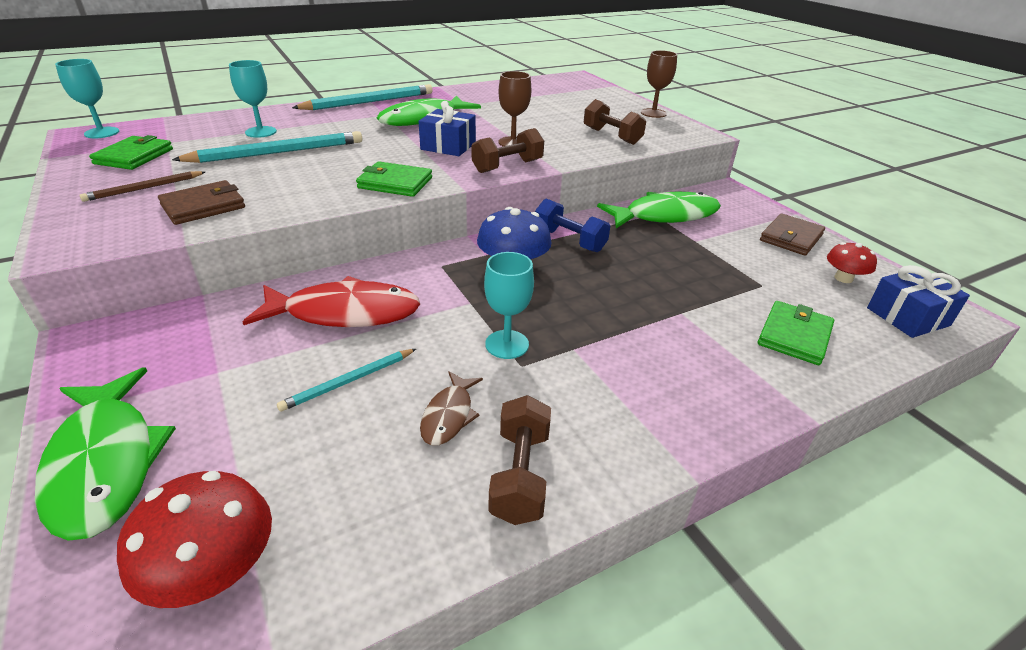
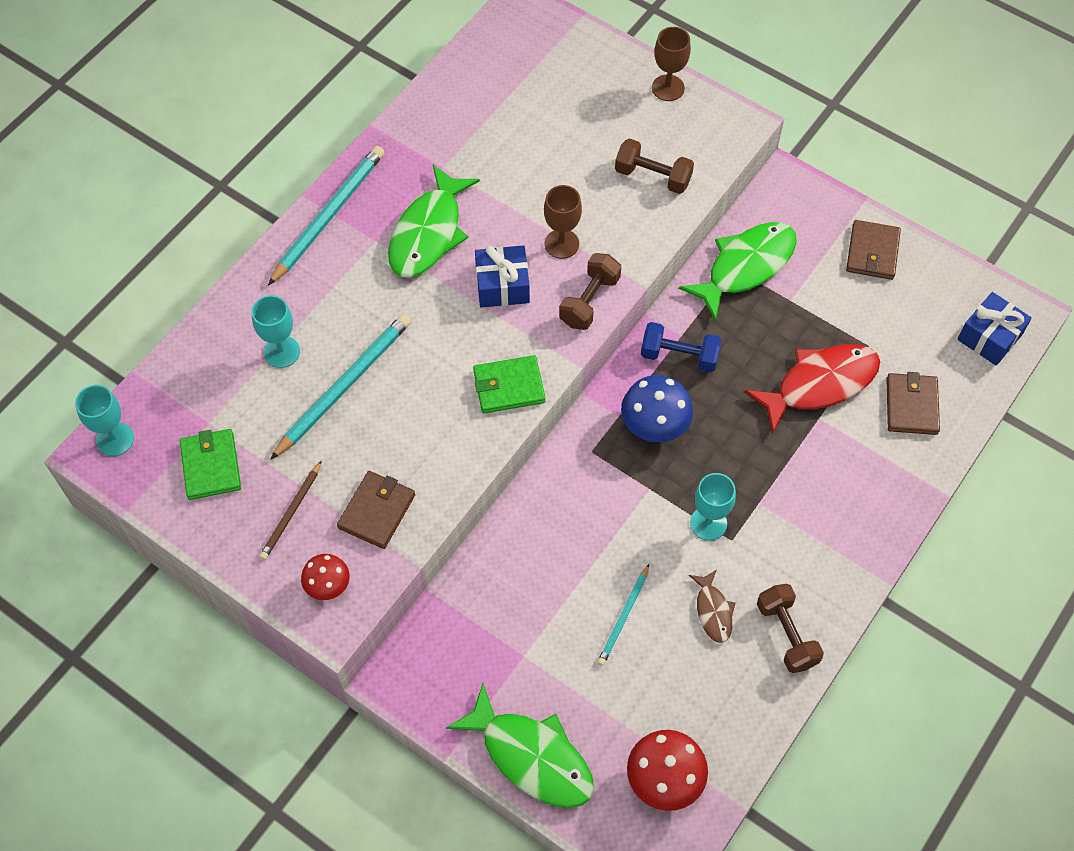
camera: 25 degrees left, 25 degrees up
red fish [243,276,420,327] -> red fish moved to [745,344,880,433]
green wallet [758,301,834,365] -> brown wallet [886,372,940,435]
red mushroom [827,242,877,283] -> red mushroom moved to [301,554,350,600]

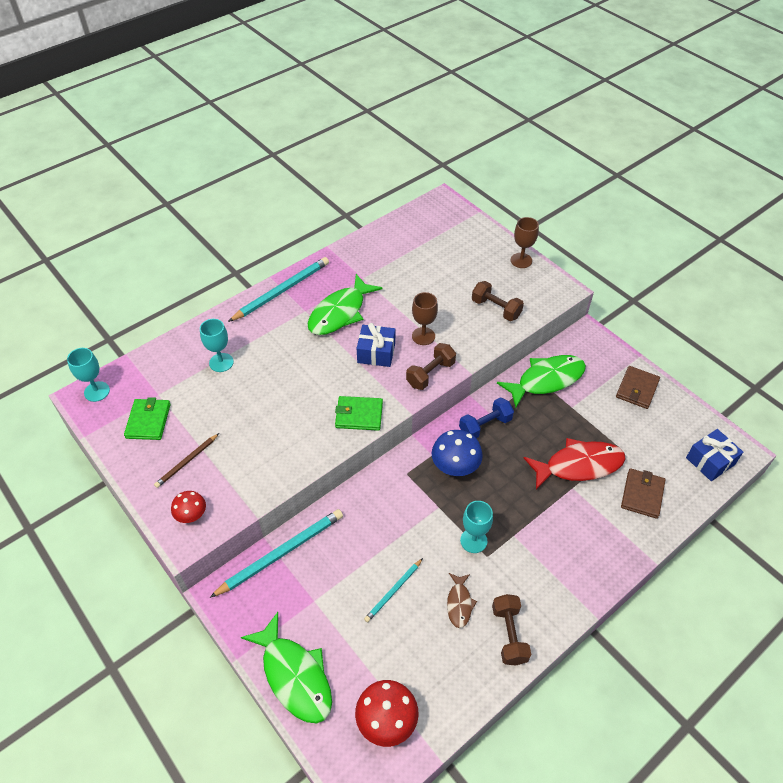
camera: 15 degrees right, 10 degrees down
turquoise pencil [270,314,412,460] -> turquoise pencil moved to [210,509,343,598]
brown wallet [337,471,415,549] -> none
blue dumbbell [641,322,721,372] -> blue dumbbell turned 60 degrees counterclockwise [459,397,514,438]

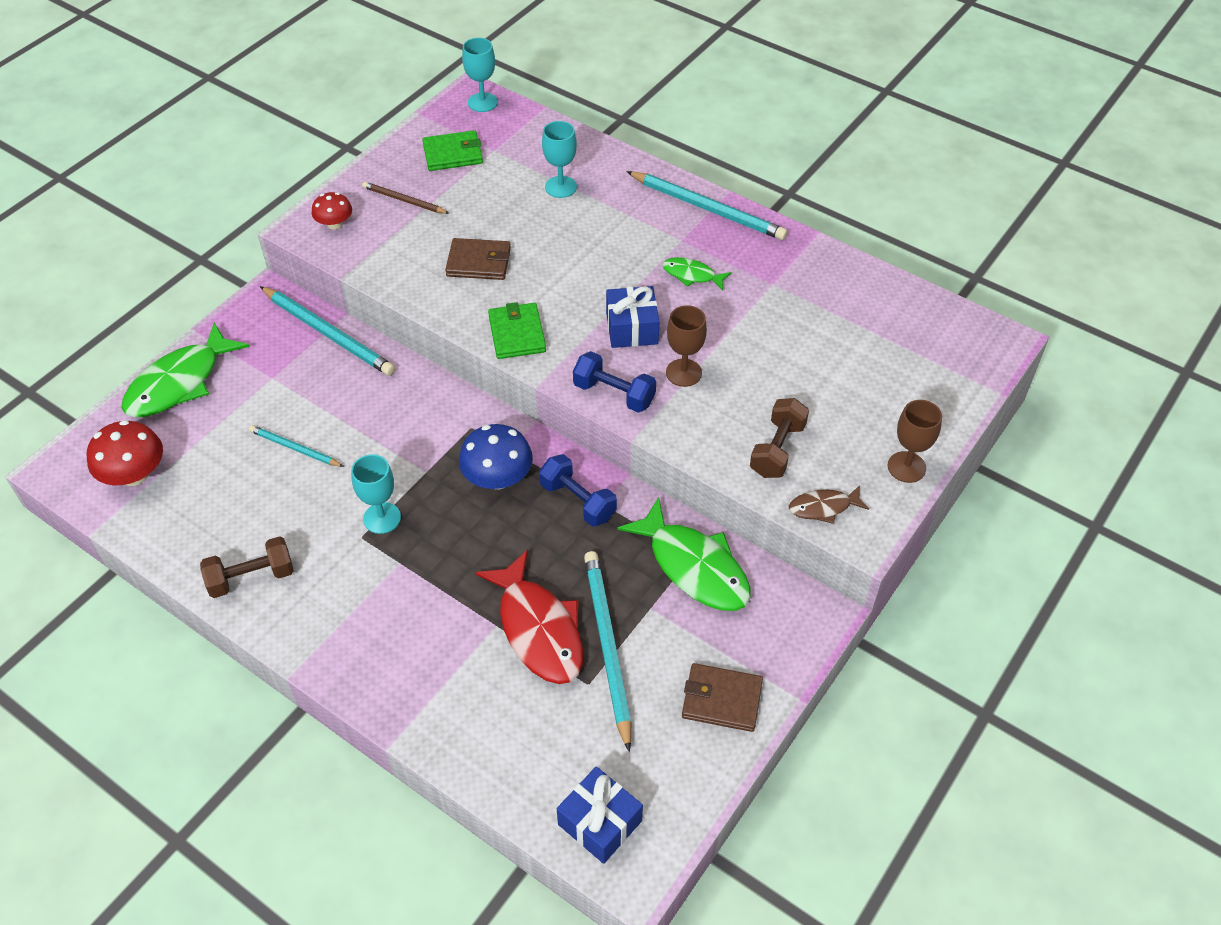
camera: 75 degrees right, 0 degrees up
green fish [307,274,382,335] -> green fish [662,257,731,290], size x0.51
brown dumbbell [406,343,456,390] -> blue dumbbell [573,351,656,413]
brown fish [447,573,477,628] -> brown fish moved to [789,485,869,524]
brown wallet [621,468,665,519] -> brown wallet moved to [445,238,511,280]
none -> turquoise pencil [584,551,631,752]

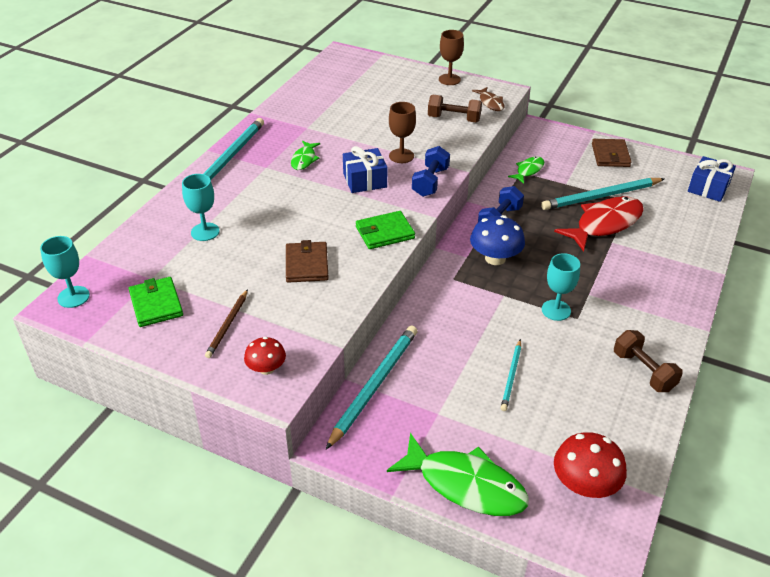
camera: 100 degrees left, 10 degrees down
green fish [617,497,751,611] -> green fish [508,156,544,184], size x0.51

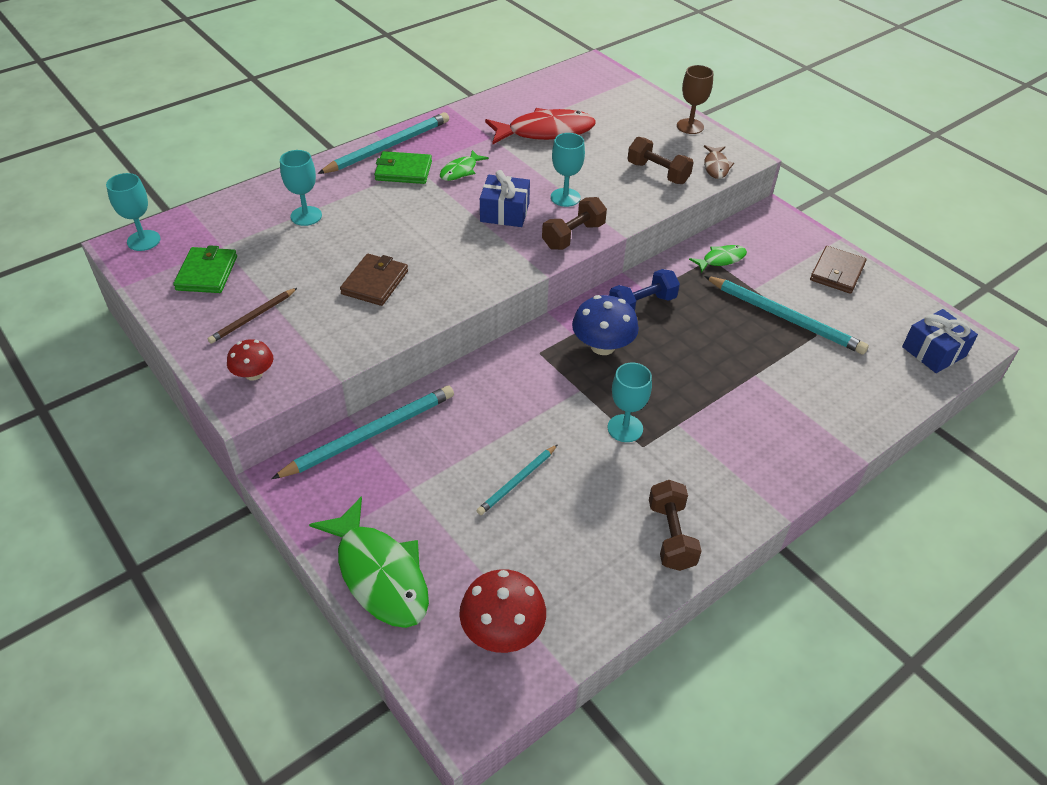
camera: 25 degrees right, 5 degrees up
green wallet [356,211,415,249] -> green wallet moved to [374,151,432,184]
brown goblet [389,102,416,163] -> turquoise goblet [551,133,585,207]
blue dumbbell [412,146,450,197] -> brown dumbbell [542,197,607,250]
turquoise pencil [541,178,664,210] -> turquoise pencil turned 150 degrees counterclockwise [704,276,869,354]
red fish [554,196,644,252] -> red fish moved to [485,108,596,144]

